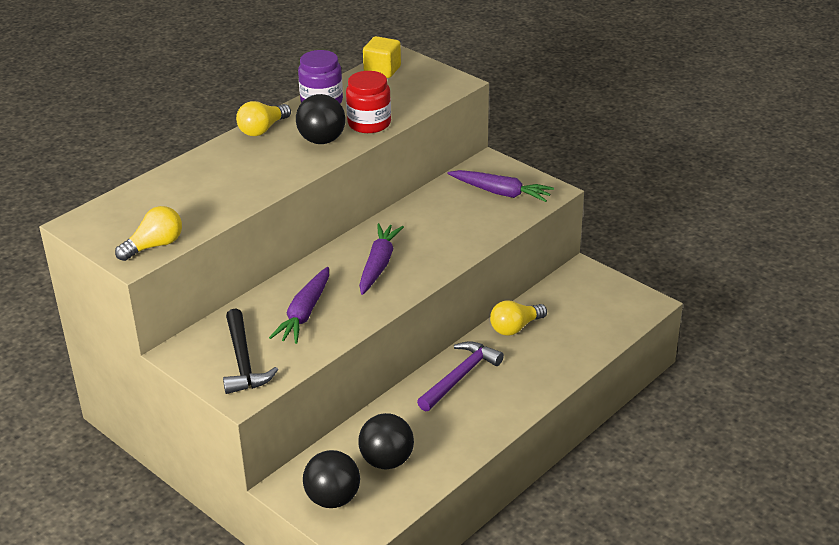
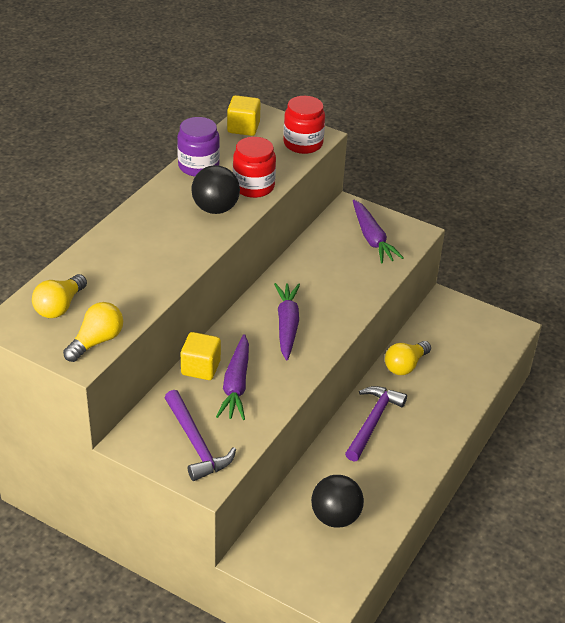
camera: 15 degrees left, 5 degrees up
black hammer [223,309,278,394] -> purple hammer [165,390,236,481]
yellow light bulb [236,101,291,136] -> yellow light bulb moved to [32,274,87,318]
black ball [303,450,360,508] -> none
purple carrot [448,170,554,202] -> purple carrot turned 60 degrees clockwise [353,199,404,263]
none -> yellow cube [181,332,221,380]
none -> red jar [283,96,325,154]

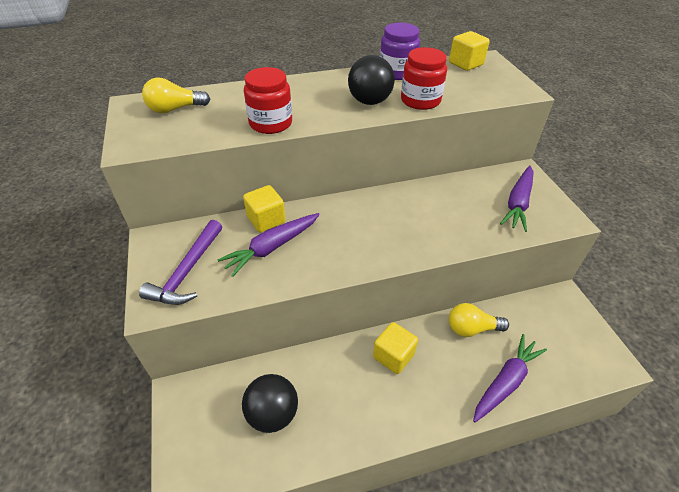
camera: 45 degrees right, 5 degrees up
yellow light bulb [63,302,123,362] -> none
purple carrot [274,283,300,360] -> purple carrot moved to [473,334,547,422]
red jar [283,96,325,154] -> red jar moved to [244,67,292,134]
purple hammer [345,386,407,462] -> yellow cube [373,322,418,374]

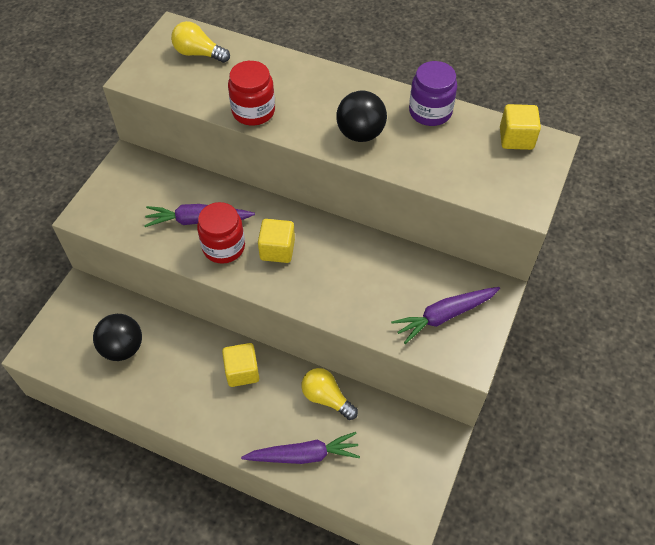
camera: 40 degrees right, 10 degrees up
purple hammer [139,220,222,305] -> none
yellow cube [243,185,286,233] -> yellow cube moved to [258,219,295,263]
red jar [401,47,447,110] -> red jar moved to [197,202,245,264]

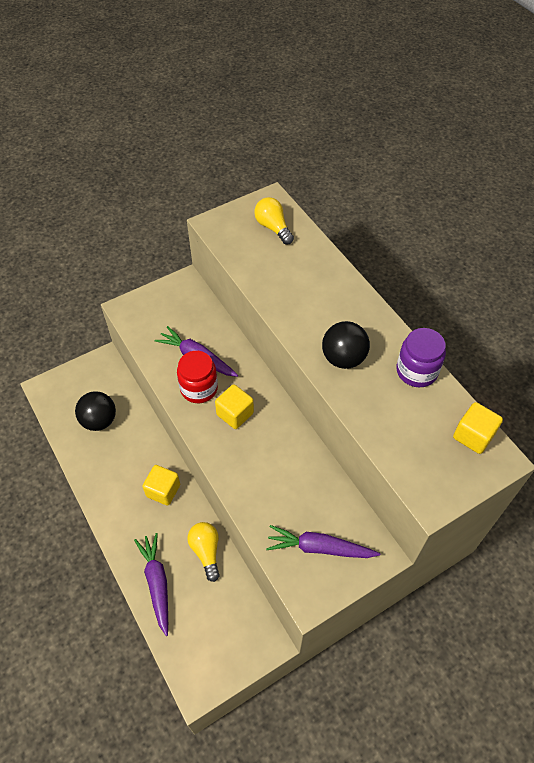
camera: 35 degrees right, 0 degrees up
red jar [228,61,275,126] -> none
purple carrot [241,432,360,464] -> purple carrot turned 135 degrees counterclockwise [134,533,168,636]

